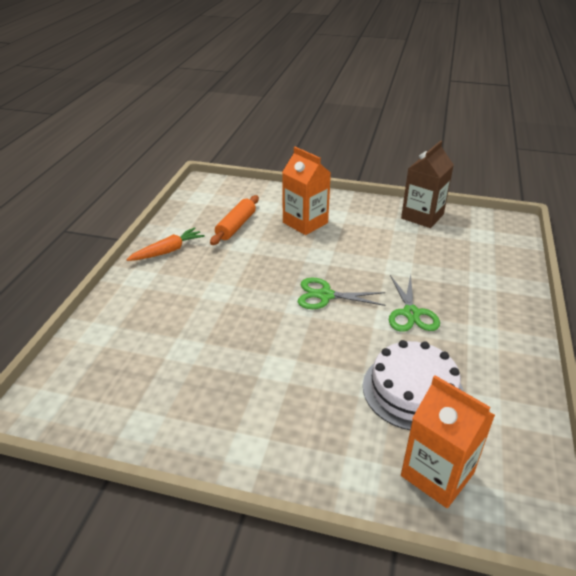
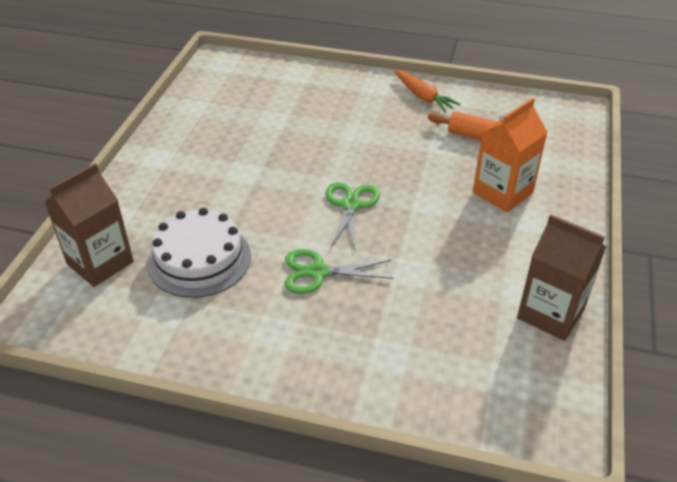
camera: 90 degrees right, 5 degrees up
orange carton [401,375,495,508] -> brown carton [44,163,134,287]

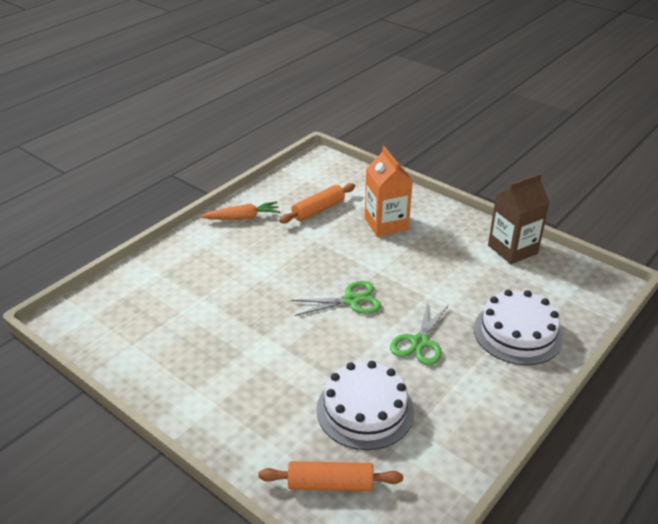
camera: 65 degrees left, 5 degrees down
brown carton [44,163,134,287] -> orange rolling pin [258,461,403,491]
green scissors [326,182,380,252] -> green scissors turned 135 degrees clockwise [291,281,382,316]
none -> white cake [474,290,563,365]

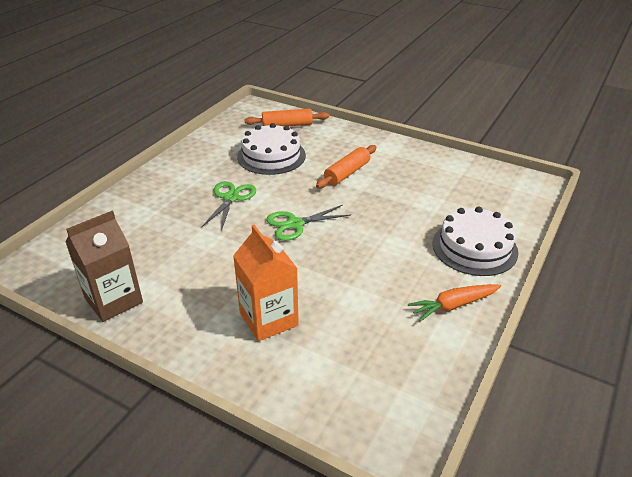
camera: 170 degrees right, 0 degrees up
orange rolling pin [279,183,355,223] -> orange rolling pin moved to [316,145,376,188]
white cake [474,290,563,365] -> white cake moved to [432,207,518,276]

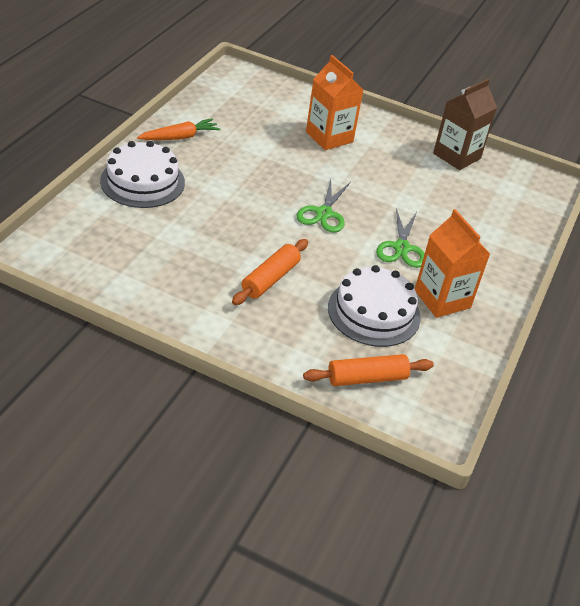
camera: 170 degrees right, 5 degrees up
green scissors [266,205,351,241] -> green scissors turned 135 degrees clockwise [297,179,351,233]
none -> orange carton [415,209,490,318]

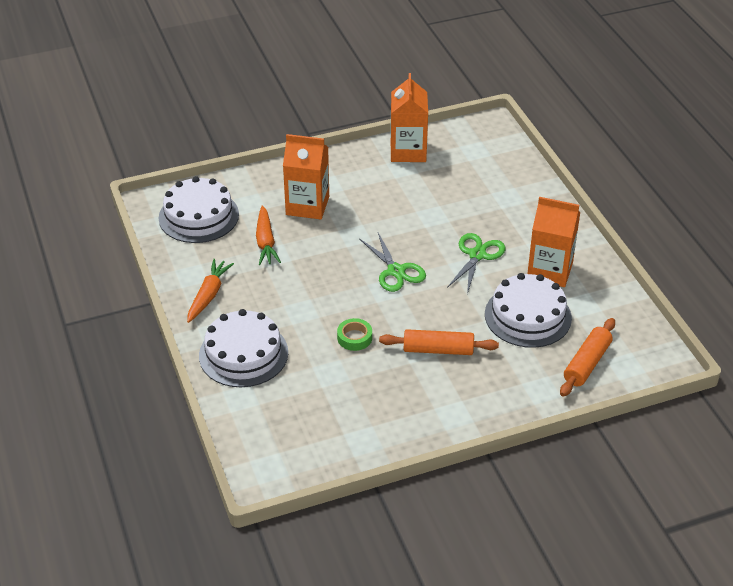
camera: 40 degrees left, 0 degrees up
orange rolling pin [232,239,308,305] -> orange rolling pin turned 75 degrees counterclockwise [379,329,499,355]
green scissors [376,209,425,268] -> green scissors turned 120 degrees counterclockwise [447,233,506,294]
brown carton [433,79,497,170] -> orange carton [391,73,428,162]
none -> white cake [159,176,239,243]
none -> orange carrot [256,206,281,265]
none -> green tape [337,318,372,351]

